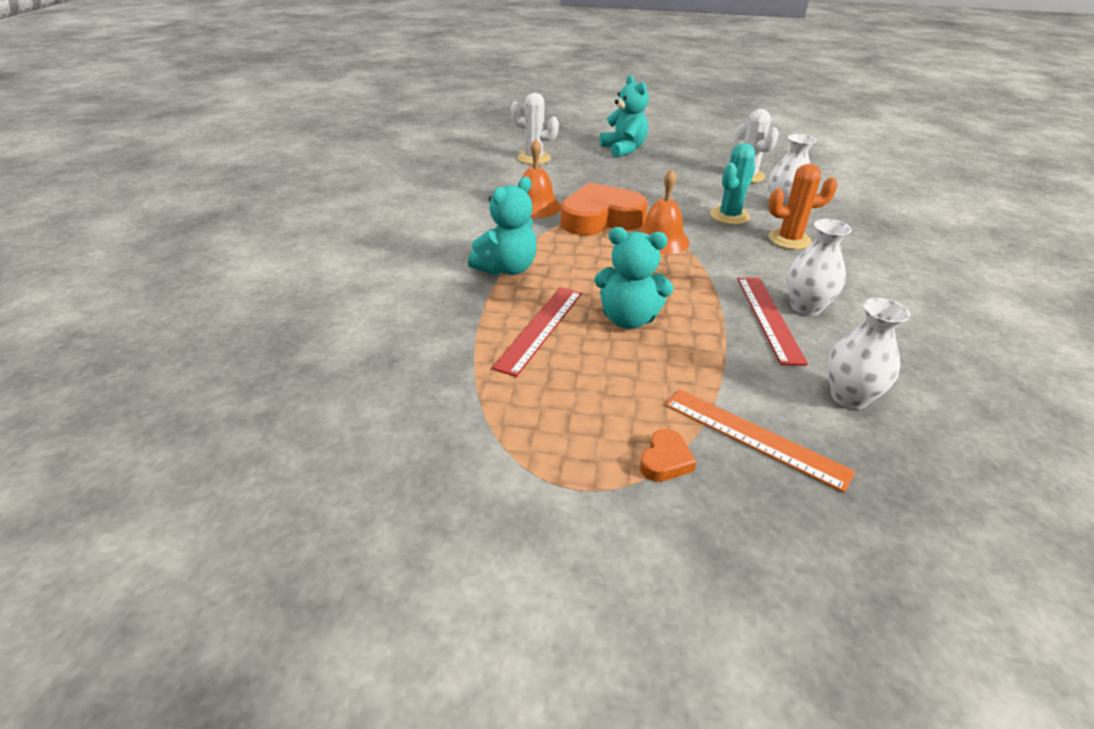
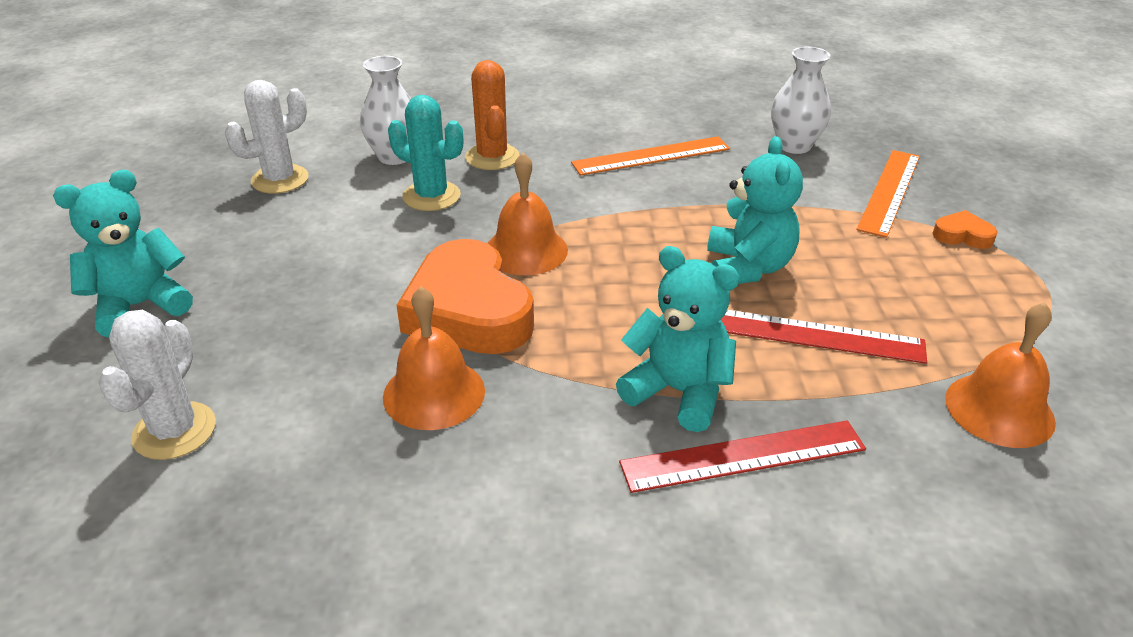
camera: 100 degrees left, 0 degrees up
red ruler [737,277,808,365] -> red ruler moved to [619,421,866,493]
white vase [787,219,852,316] -> orange ruler [571,136,730,176]
none -> orange bell [945,302,1056,448]

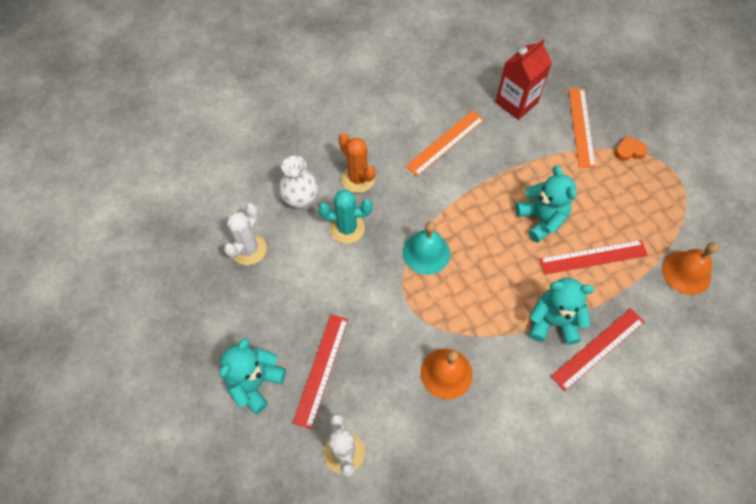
camera: 25 degrees left, 25 degrees up
orange heart [396,239,534,354] -> none
orange bell [487,153,568,275] -> turquoise bell [403,222,450,275]
white vase [771,47,831,154] -> red carton [495,39,552,120]
none -> red ruler [293,314,348,429]

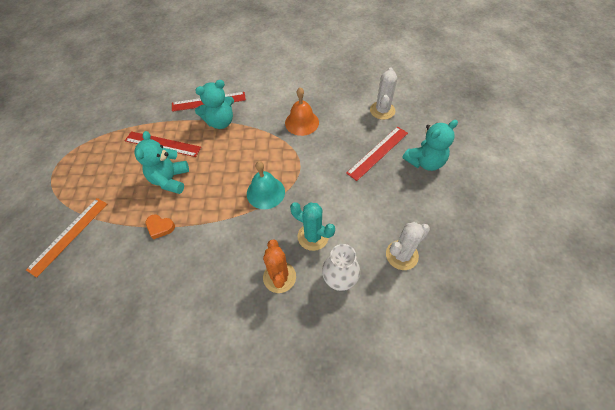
camera: 150 degrees left, 5 degrees down
orange ruler [405,110,485,176] -> none
red carton [495,39,552,120] -> none
turquoise teddy bear [529,278,594,345] -> turquoise teddy bear turned 60 degrees counterclockwise [195,80,234,129]
orange heart [614,135,648,161] -> orange heart moved to [146,214,175,239]
orange bell [662,242,718,295] -> none

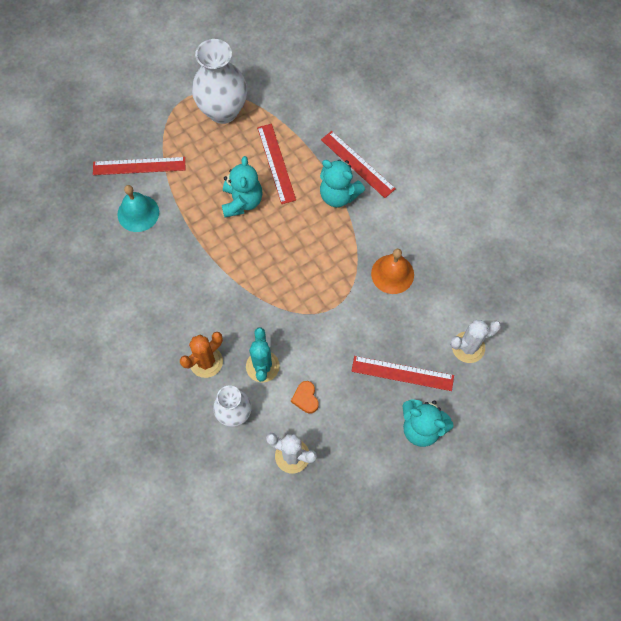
camera: 55 degrees right, 10 degrees up
orange ruler [26,198,107,278] -> red ruler [93,157,185,175]
turquoise teddy bear [134,131,189,194] -> turquoise teddy bear turned 120 degrees clockwise [222,156,263,218]
orange heart [146,214,175,239] -> orange heart moved to [291,381,319,414]
turquoise bell [247,161,285,209] -> turquoise bell moved to [117,185,159,232]
none -> white vase [192,39,247,124]

